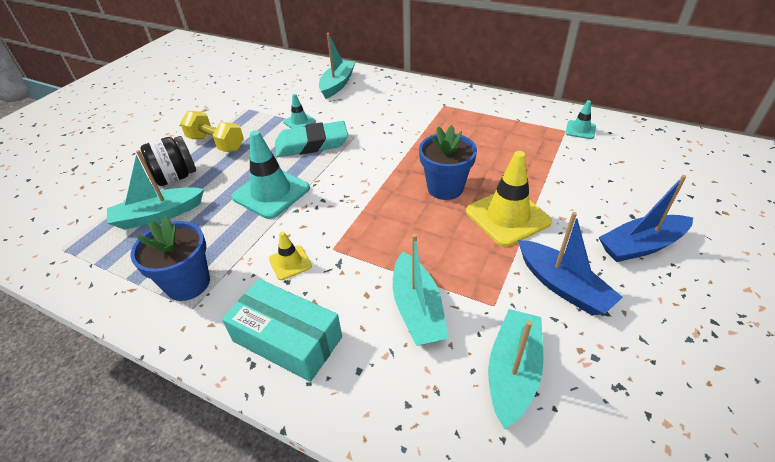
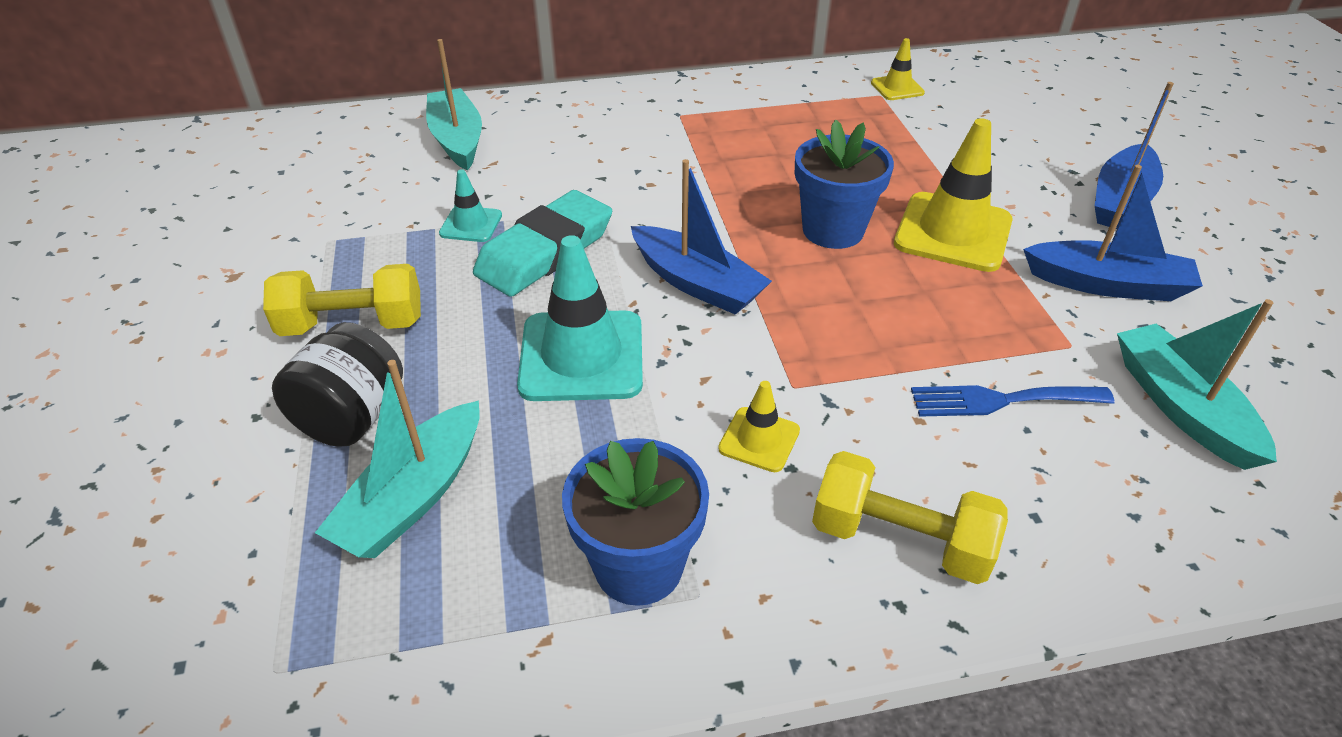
camera: 40 degrees left, 0 degrees up
turquoise box [222,279,342,382] -> yellow dumbbell [812,451,1008,584]
turquoise boat [393,234,448,346] -> blue fork [911,385,1115,417]
turquoise traffic cone [565,100,596,139] -> yellow traffic cone [871,38,925,100]
none -> blue boat [631,159,772,315]

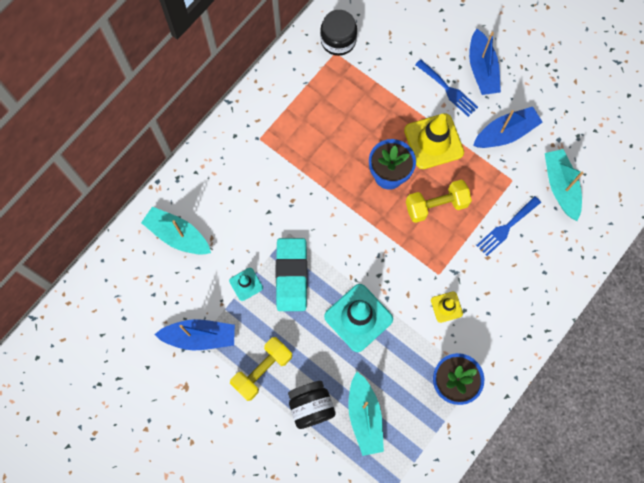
camera: 40 degrees left, 30 degrees up
blue boat [631,159,772,315] -> blue boat moved to [154,319,235,350]
yellow dumbbell [812,451,1008,584] -> yellow dumbbell moved to [406,180,472,223]
yellow traffic cone [871,38,925,100] -> black jar [320,10,357,56]
turquoise boat [1117,299,1277,470] -> turquoise boat turned 45 degrees clockwise [545,149,583,221]
none -> blue fork [415,59,478,117]

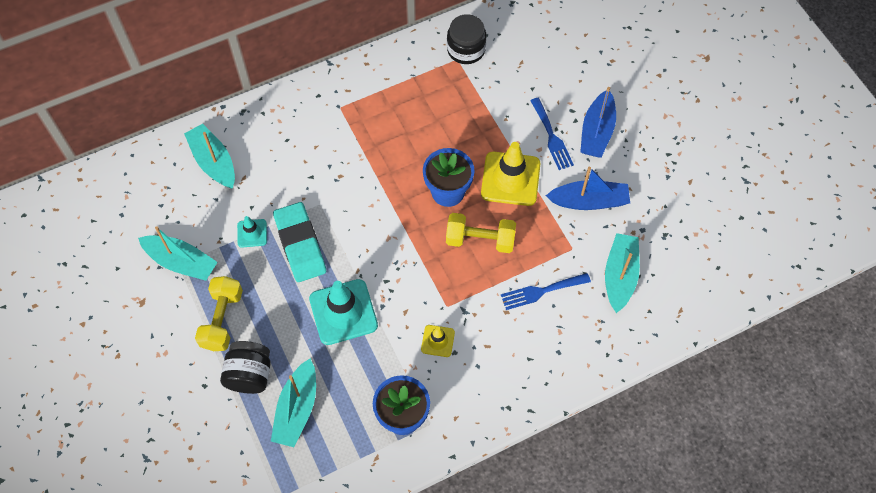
camera: 25 degrees right, 10 degrees down
blue boat [154,319,235,350] -> turquoise boat [138,226,217,281]
yellow dumbbell [230,337,292,401] -> yellow dumbbell turned 60 degrees counterclockwise [195,276,243,351]
turquoise eraser [276,238,307,311] -> turquoise eraser turned 45 degrees counterclockwise [273,202,326,282]

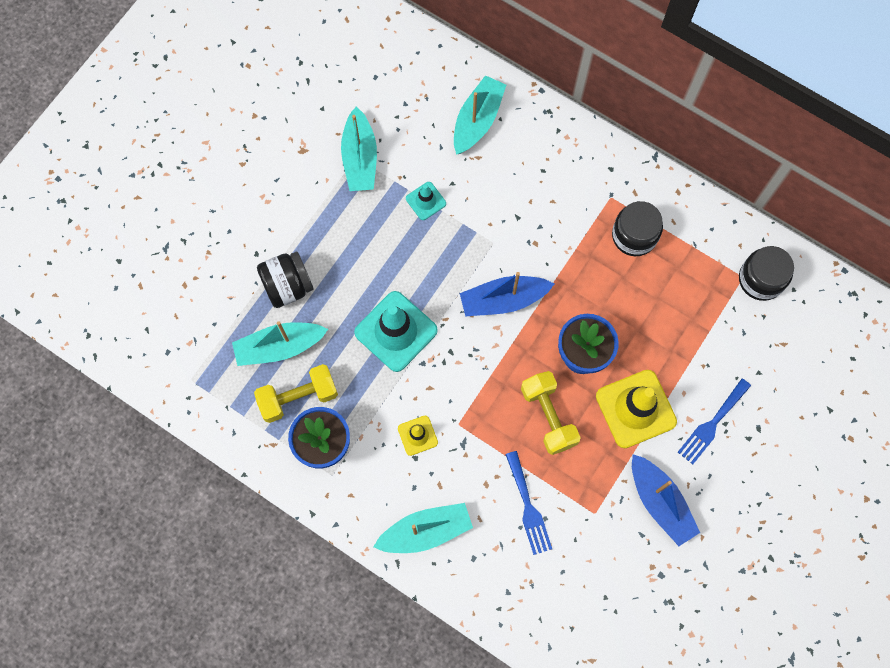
camera: 60 degrees right, 10 degrees up
yellow dumbbell [195,276,243,351] -> yellow dumbbell moved to [254,364,338,423]
turquoise eraser [273,202,326,282] -> none
blue fork [501,273,591,310] -> blue fork turned 150 degrees counterclockwise [505,451,552,555]
blue boat [580,87,616,158] -> blue boat moved to [460,272,554,317]
turquoise boat [605,233,640,313] -> turquoise boat moved to [373,503,473,553]
none -> black jar [612,201,663,256]

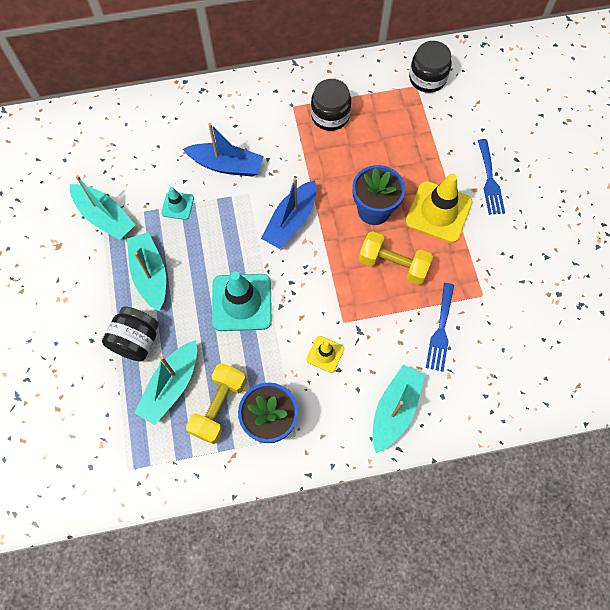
camera: 45 degrees left, 5 degrees down
turquoise boat [454,75,506,155] -> turquoise boat moved to [127,232,166,311]
blue fork [505,451,552,555] -> blue fork turned 75 degrees clockwise [426,283,454,372]
blue boat [632,454,700,546] -> blue boat moved to [183,123,264,177]

